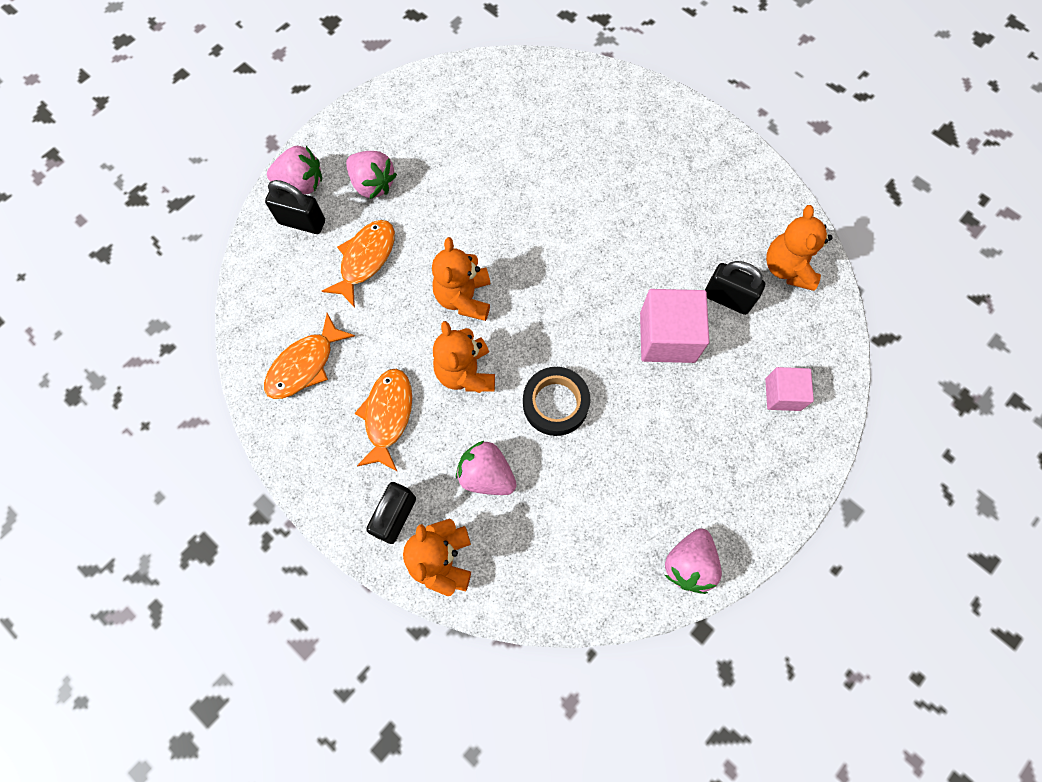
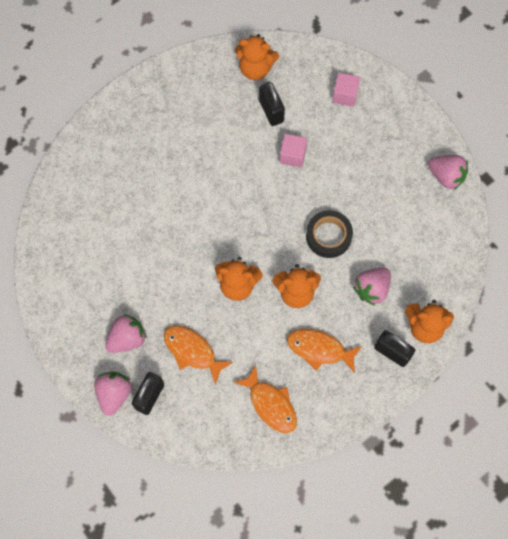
camera: 80 degrees left, 0 degrees up
pink cube [640,289,709,363] -> pink cube [280,134,307,167], size x0.61
black padlock [705,261,766,315] -> black padlock turned 60 degrees counterclockwise [259,81,285,126]

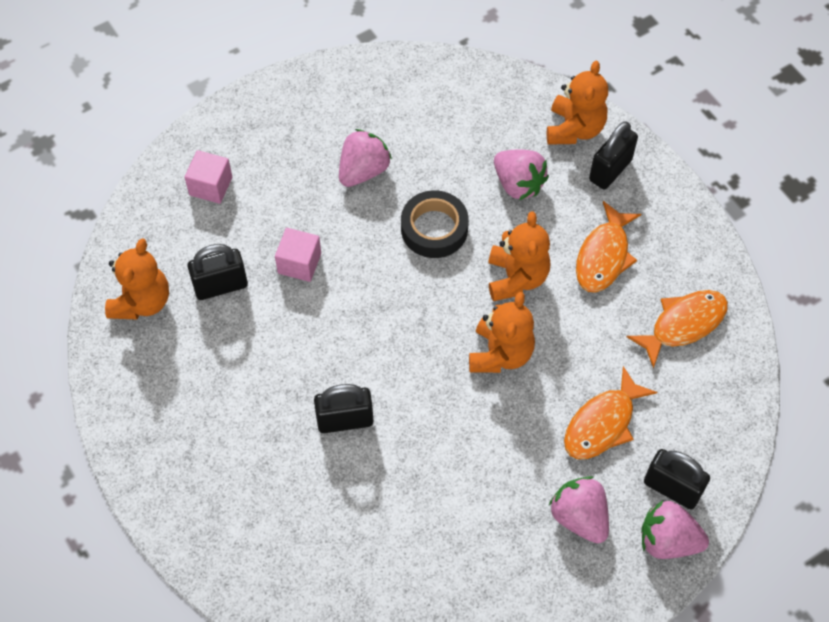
camera: 85 degrees left, 10 degrees down
pink strawberry [428,155,468,190] -> pink strawberry moved to [339,129,392,187]
none -> black padlock [314,384,373,433]

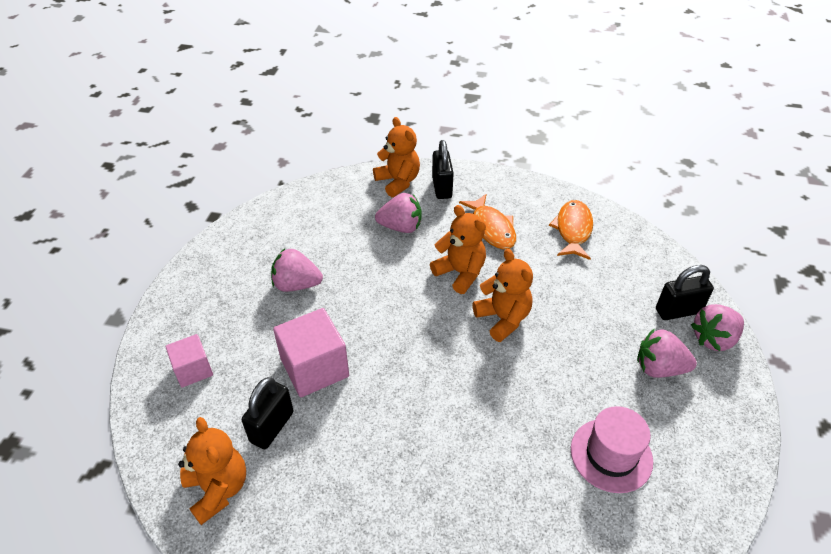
camera: 45 degrees left, 15 degrees down
pink cube [275,228,321,282] -> pink cube [273,308,349,397], size x1.65
black padlock [314,384,373,433] -> none
pink strawberry [339,129,392,187] -> pink strawberry turned 75 degrees counterclockwise [271,249,323,292]
black tape [401,190,469,258] -> none
orange fish [564,366,657,459] -> none
none -> pink hat [571,406,653,493]

